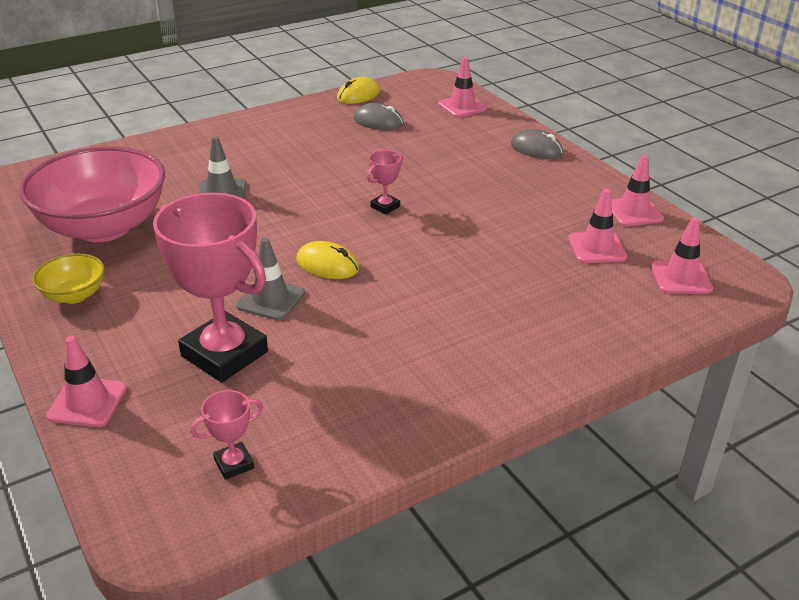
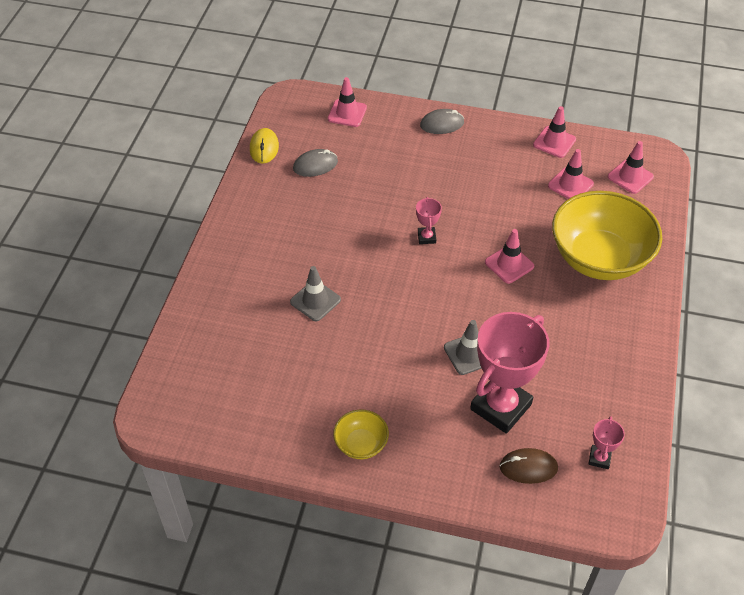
camera: 45 degrees left, 15 degrees up
pink bowl [19,146,165,242] -> none
pink traffic cone [46,336,127,427] -> pink traffic cone moved to [485,229,534,284]
pink trophy [153,193,268,382] -> pink trophy turned 45 degrees counterclockwise [470,312,550,434]
yellow mouse [296,241,359,279] -> none
none -> brown mouse [500,448,558,484]
none -> yellow bowl [552,191,662,280]

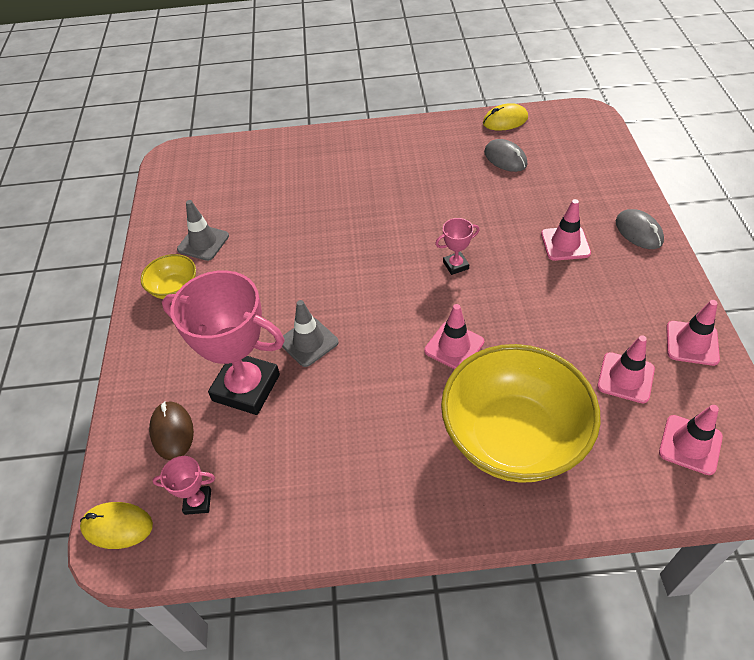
camera: 75 degrees right, 0 degrees up
grey traffic cone [290,266,341,321] -> grey traffic cone moved to [177,200,229,261]
pink traffic cone [328,77,367,127] -> pink traffic cone moved to [541,199,591,261]
none -> yellow mouse [80,502,153,549]

